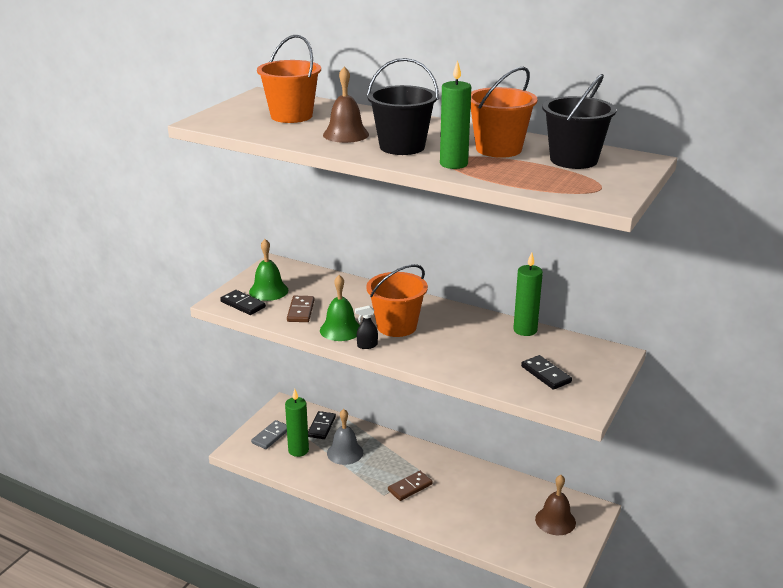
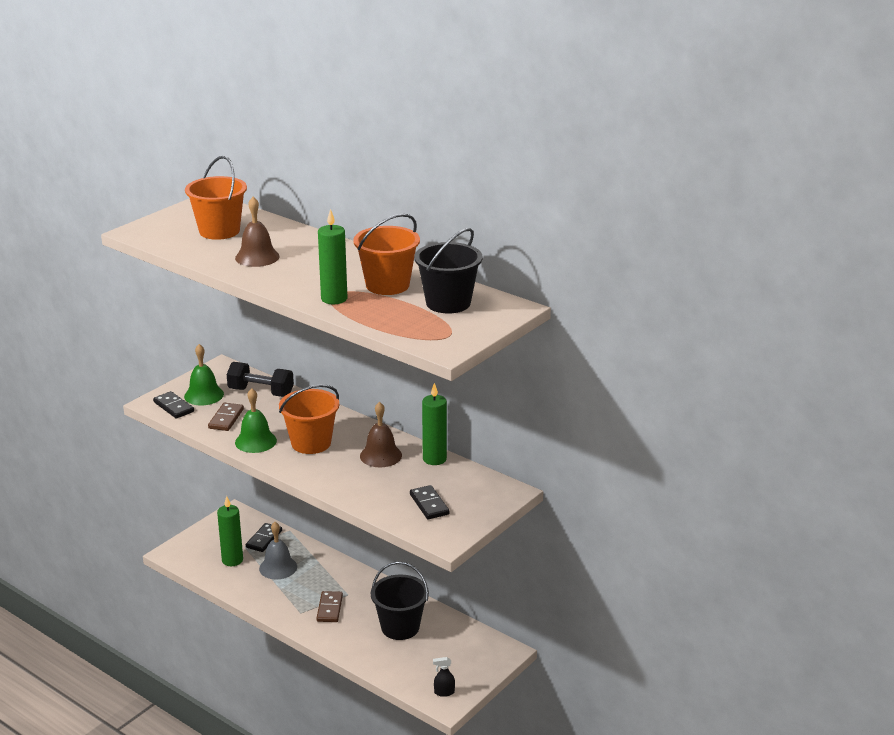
camera: 10 degrees right, 0 degrees up
grey domino [251,420,287,449] -> none
black spray bottle [355,306,378,349] -> black spray bottle moved to [433,657,455,697]
black bucket [367,58,439,155] -> black bucket moved to [371,561,429,640]
brown domino [388,471,433,501] -> brown domino turned 60 degrees counterclockwise [316,591,343,622]
brown bell [535,475,576,535] -> brown bell moved to [360,402,402,467]
none -> black dumbbell [227,362,294,397]

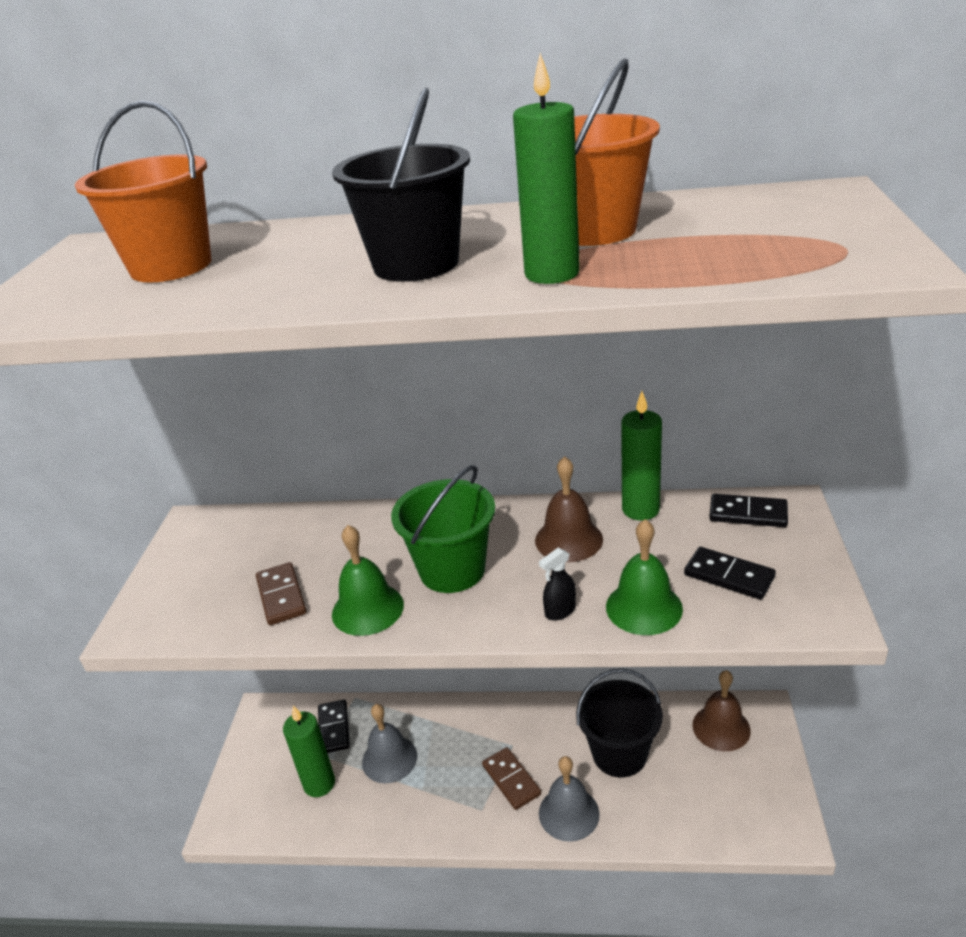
camera: 30 degrees left, 5 degrees up
black domino [153,391,194,419] -> black domino moved to [709,494,788,527]
green bell [184,344,224,405] -> green bell moved to [606,519,683,635]
black dumbbell [227,362,294,397] -> none
brown bell [235,197,279,267] -> brown bell moved to [692,670,751,751]
orange bucket [279,384,339,454] -> green bucket [391,465,495,593]
black bucket [414,228,483,313] -> black bucket moved to [332,87,470,282]
black spray bottle [433,657,455,697] -> black spray bottle moved to [539,548,576,621]
none -> grey bell [539,756,600,842]

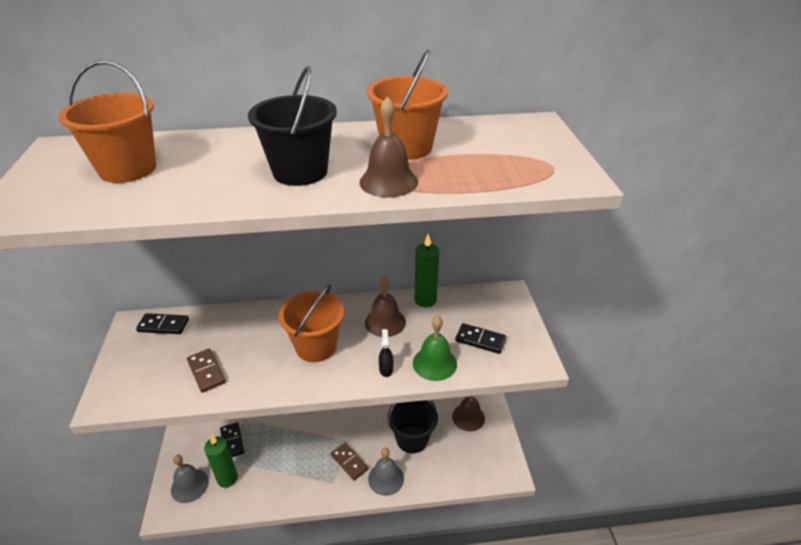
camera: 15 degrees left, 5 degrees up
green bell [332,525,404,636] -> none
grey bell [362,704,417,783] -> grey bell moved to [171,455,209,503]
green bucket [391,465,495,593] -> orange bucket [279,284,344,362]
green candle [513,53,580,284] -> brown bell [359,97,418,197]
black spray bottle [539,548,576,621] -> black spray bottle turned 135 degrees clockwise [379,329,393,377]
black domino [709,494,788,527] -> black domino moved to [136,313,189,334]

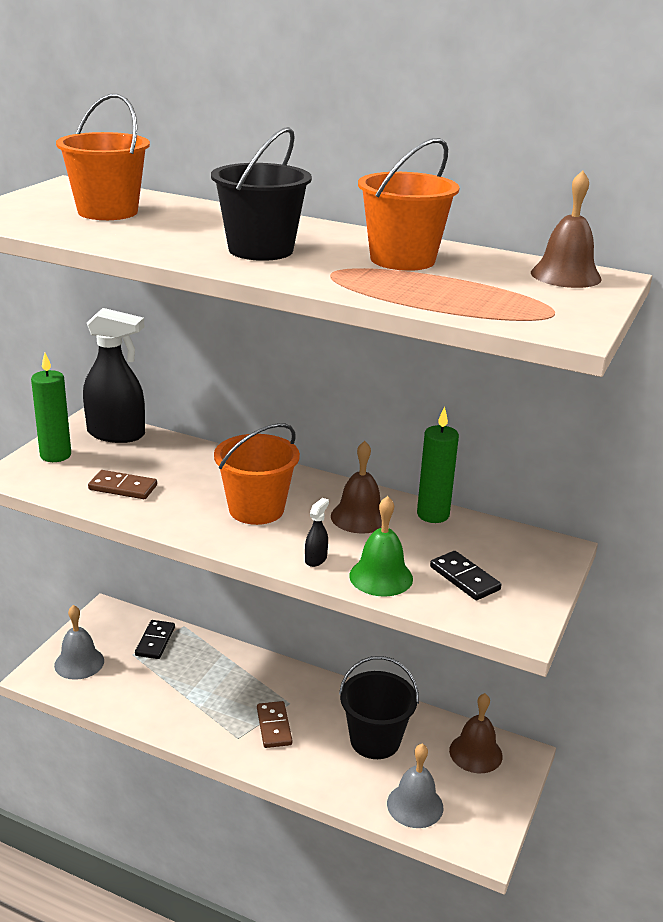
camera: 30 degrees right, 10 degrees down
black domino [136,313,189,334] -> black spray bottle [83,308,145,443]
brown domino [187,349,226,393] -> brown domino turned 75 degrees counterclockwise [88,470,157,499]
green candle [204,435,238,488] -> green candle moved to [31,353,71,462]
brown bell [359,97,418,197] -> brown bell moved to [531,170,602,288]
grey bell [368,447,404,496] -> grey bell moved to [387,744,443,828]

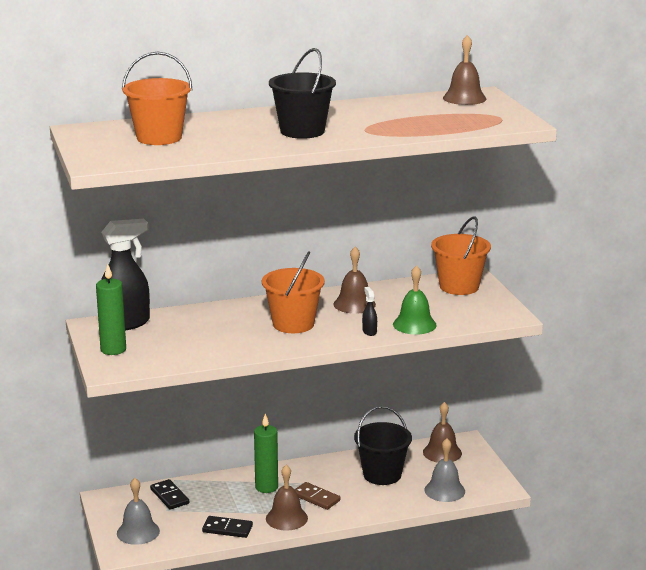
camera: 40 degrees left, 5 degrees down
brown domino [88,470,157,499] -> none
orange bucket [358,138,460,271] -> orange bucket moved to [431,216,491,295]
green candle [417,407,459,523] -> green candle moved to [254,413,278,493]
black domino [430,551,502,600] -> black domino moved to [202,516,253,538]
none -> brown bell [266,465,308,531]

